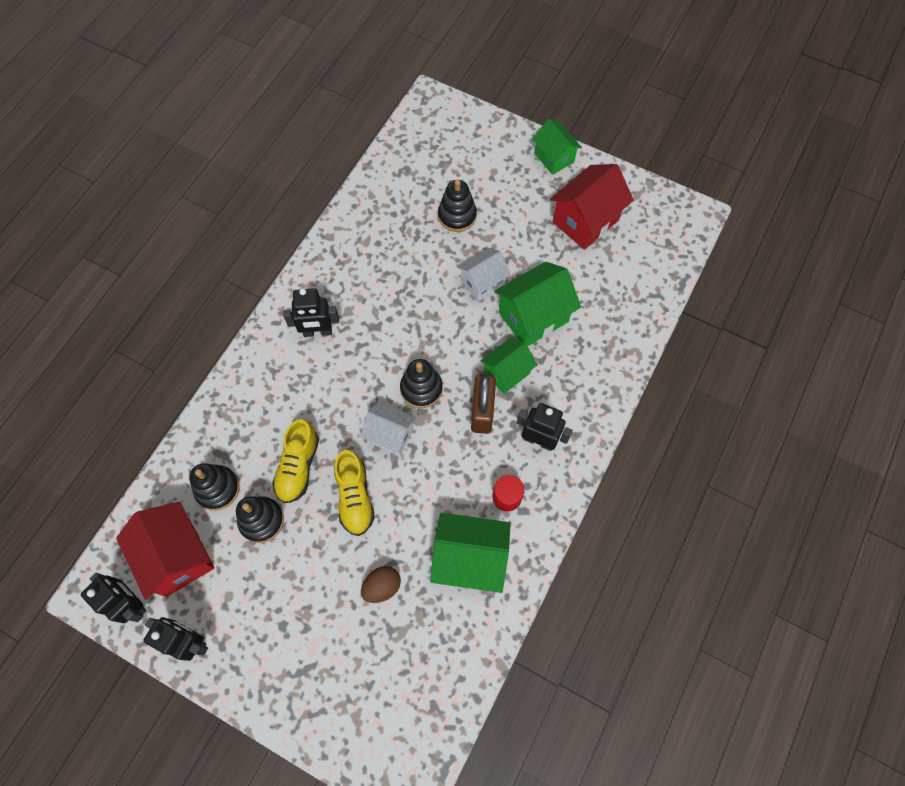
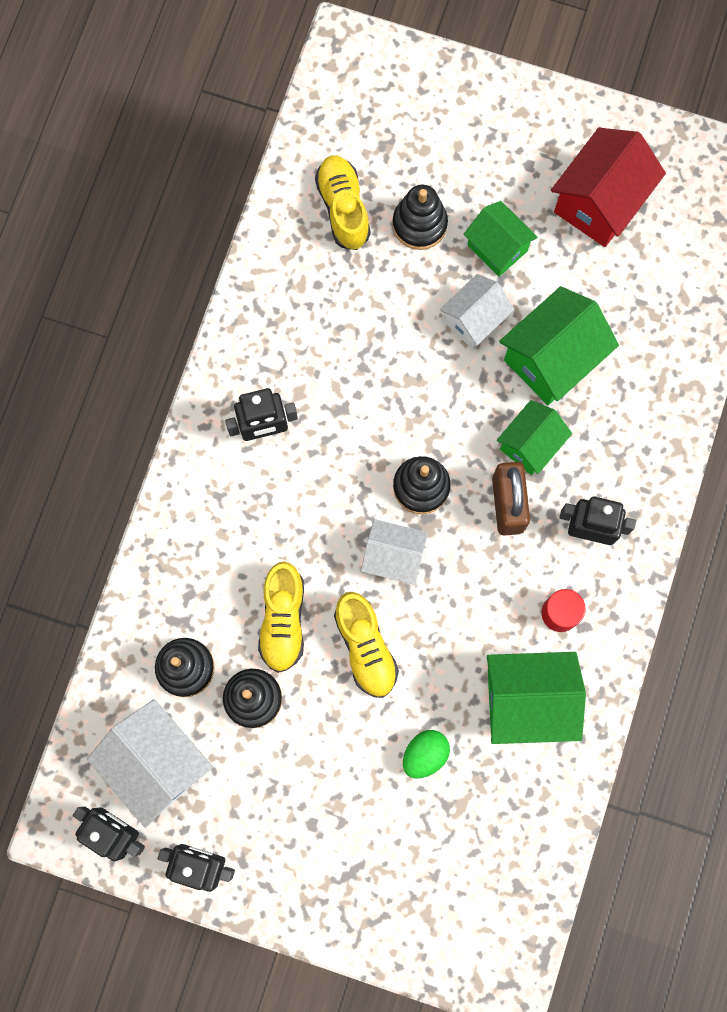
camera: 10 degrees left, 10 degrees up
red house [116,502,214,600] -> white house [87,699,213,828]
brown egg [361,566,401,603] -> green egg [403,730,450,779]
green house [532,119,582,175] -> green house moved to [464,201,538,277]
none -> yellow shoe [315,155,371,250]

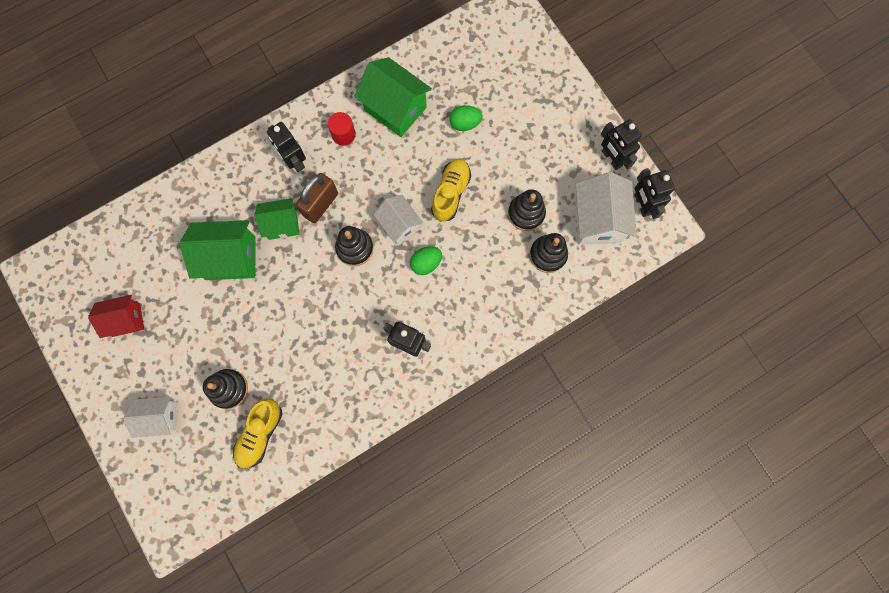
camera: 140 degrees left, 0 degrees up
yellow shoe [258,562,304,673] -> none
white house [440,274,515,349] -> white house moved to [123,397,177,438]
green house [464,201,538,277] -> none
red house [551,128,666,247] -> red house [88,295,144,338], size x0.64
none -> green egg [410,246,442,275]

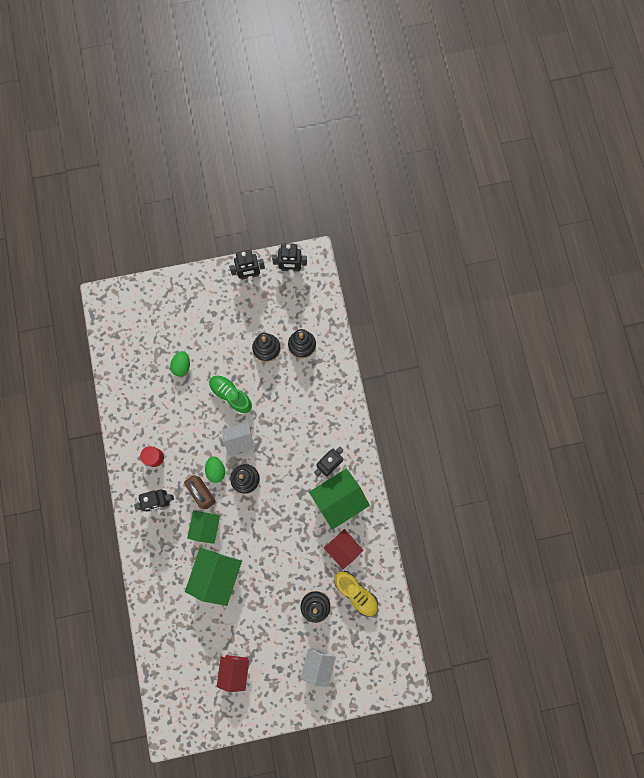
camera: 70 degrees left, 0 degrees up
green house [354,57,432,137] -> green house moved to [309,468,370,530]
green egg [410,246,442,275] -> green egg moved to [205,456,225,483]
yellow shoe [431,159,471,222] -> green shoe [209,375,252,414]
white house [575,172,637,245] -> none
none -> red house [324,529,363,569]

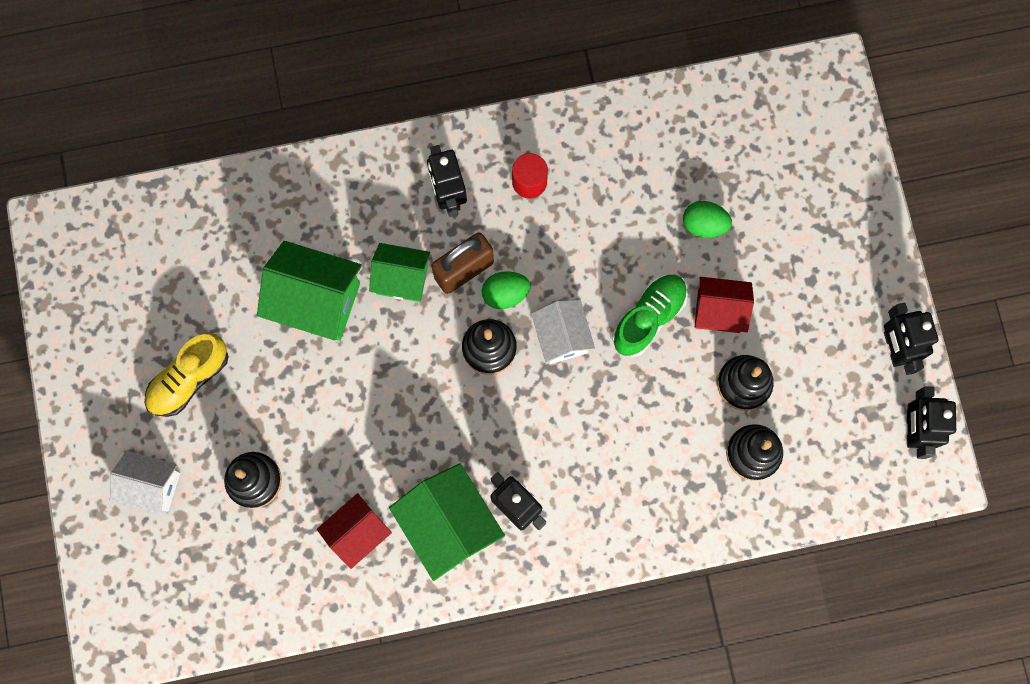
camera: 90 degrees right, 0 degrees up
red house [217,655,249,692] -> red house moved to [695,277,754,333]
yellow shoe [334,571,378,617] -> yellow shoe moved to [145,333,229,417]

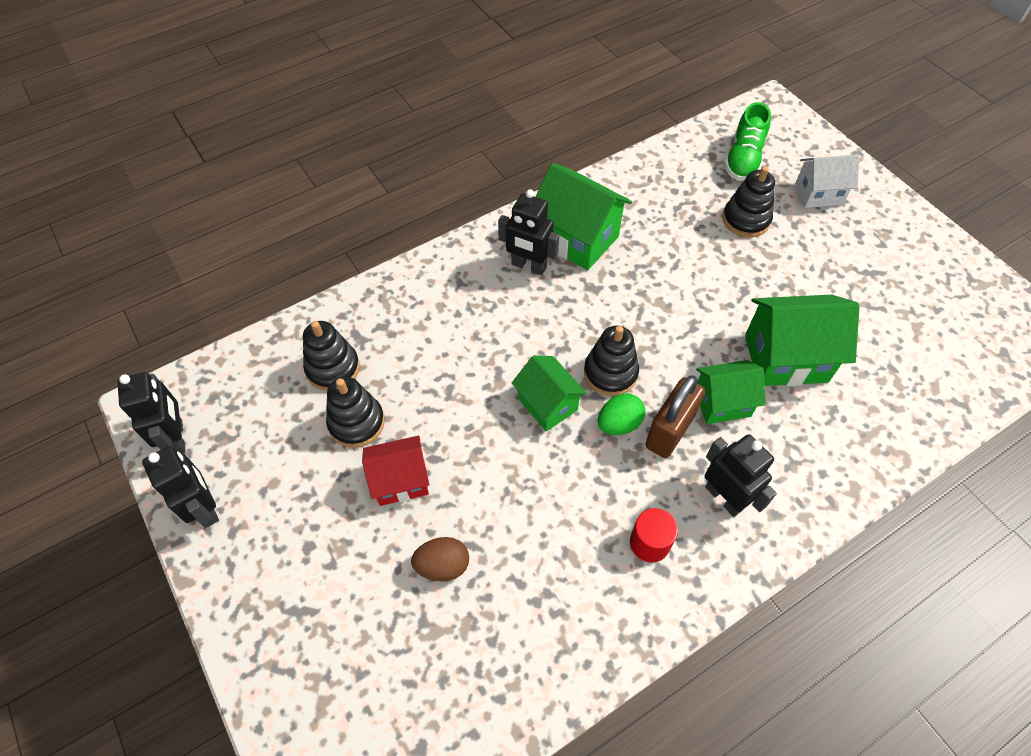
camera: 160 degrees right, 20 degrees down
yellow shoe [145,333,229,417] -> none
red house [317,493,392,569] -> none
white house [531,299,595,364] -> green house [512,355,587,431]
green shoe [612,275,688,357] -> green shoe moved to [724,102,771,181]
green egg [683,201,732,238] -> brown egg [411,537,469,581]

